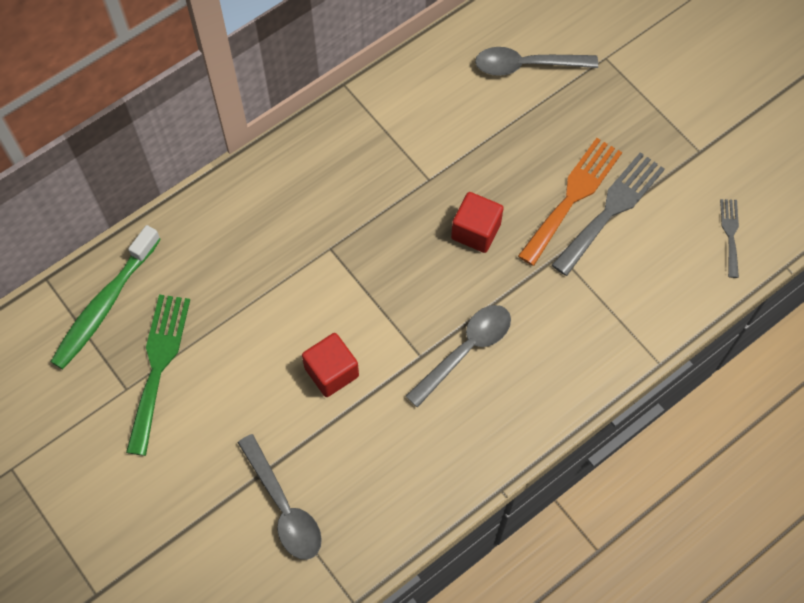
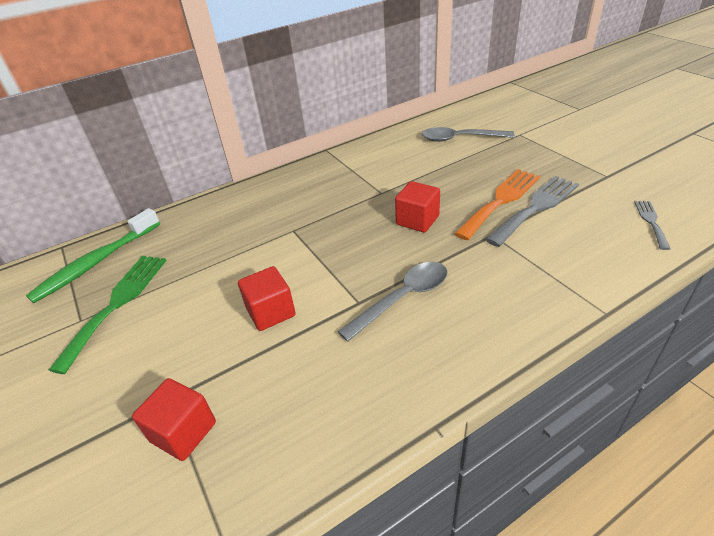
camera: 10 degrees right, 25 degrees down
grey spoon [238,434,322,560] -> red cube [132,378,216,461]

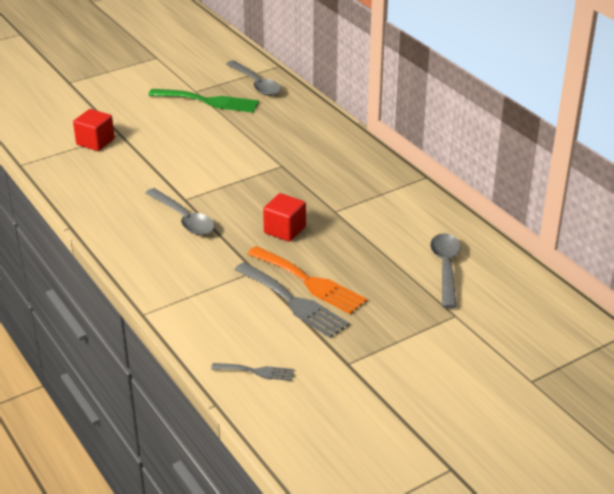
camera: 85 degrees right, 5 degrees down
green toothbrush [26,208,160,303] -> grey spoon [226,60,281,96]
red cube [238,266,296,331] -> none

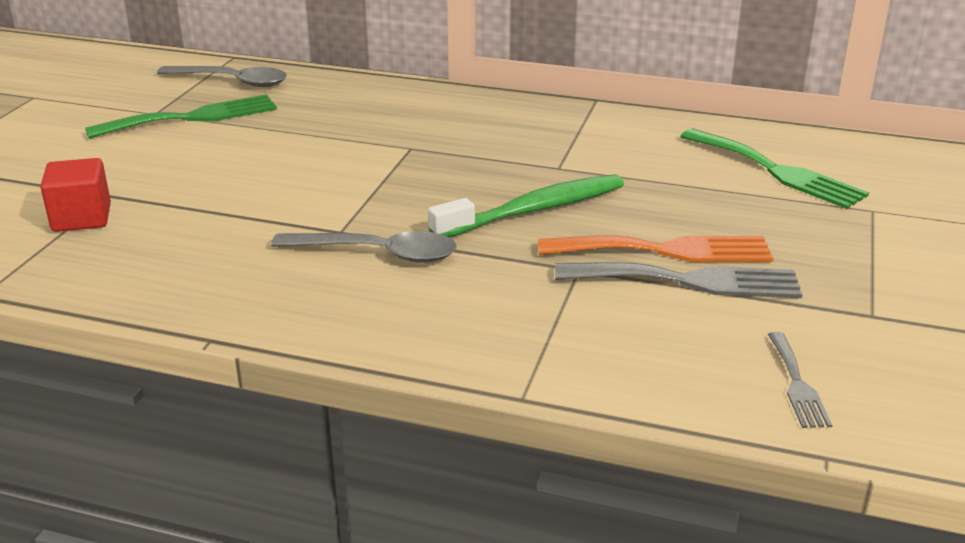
camera: 40 degrees left, 5 degrees down
grey fork [211,363,294,381] -> grey fork turned 120 degrees clockwise [768,332,832,428]
red cube [263,193,306,242] -> green toothbrush [428,174,624,237]
grey spoon [430,233,461,308] -> green fork [680,129,869,209]

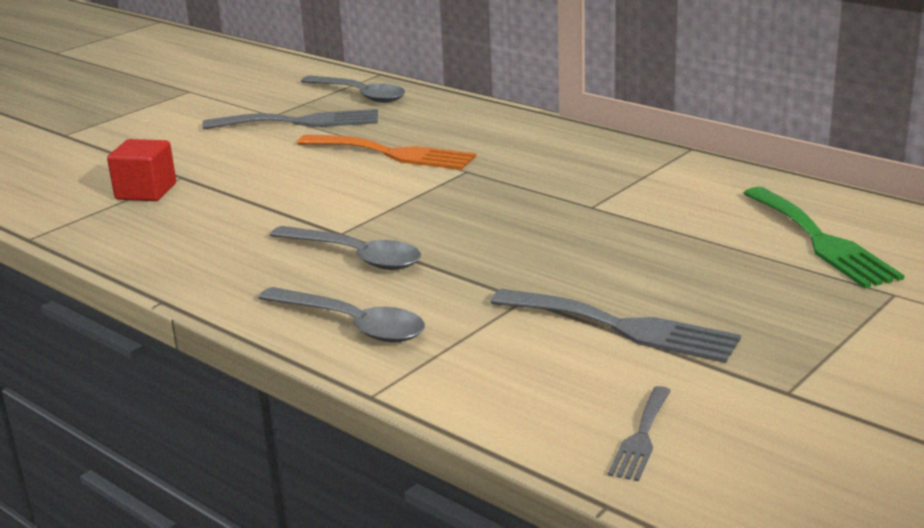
camera: 25 degrees right, 5 degrees down
green fork [85,94,277,139] -> grey fork [202,109,378,130]
green toothbrush [428,174,624,237] -> none
orange fork [538,235,774,262] -> orange fork moved to [297,134,476,170]
none -> grey spoon [259,287,425,343]

